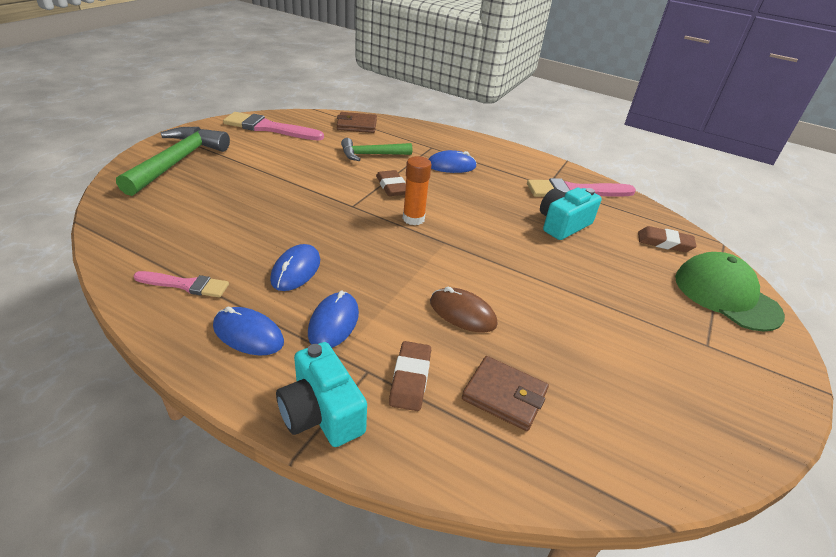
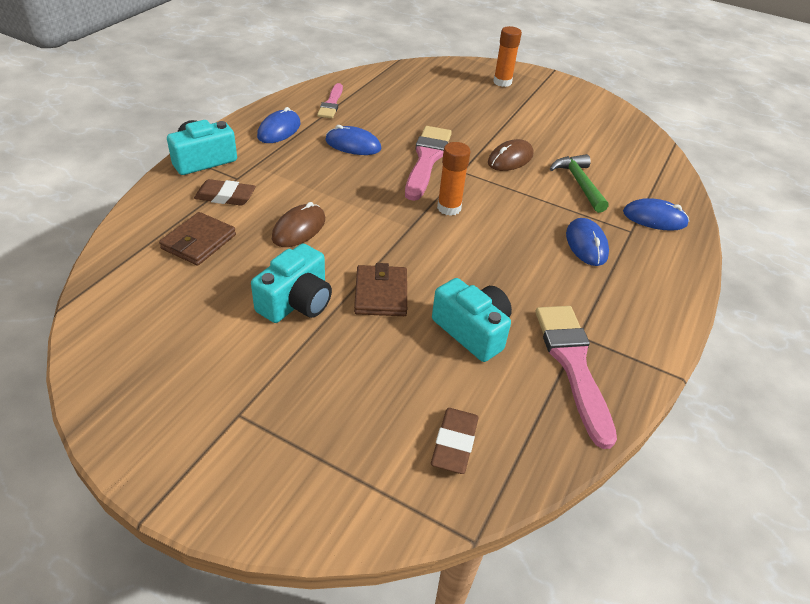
camera: 90 degrees right, 5 degrees up
green hammer [116,127,230,196] -> orange glue stick [493,26,522,87]
pink brush [223,112,324,141] -> pink brush moved to [405,126,452,201]
blue mouse [308,291,359,348] -> blue mouse moved to [623,198,689,231]
brown wallet [337,112,377,133] -> brown wallet moved to [354,263,407,316]
brown eraser [376,170,406,196] -> none
green cap [675,252,785,332] -> none
none -> turquoise camera [251,243,332,323]
none -> brown mouse [488,139,533,171]

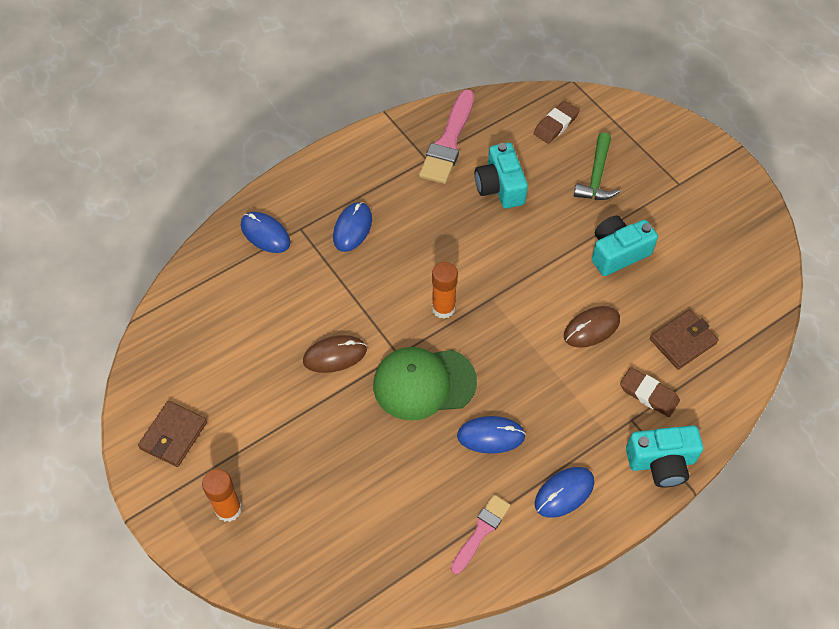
camera: 150 degrees left, 15 degrees up
blue mouse [325,125,381,155] -> blue mouse turned 45 degrees counterclockwise [457,416,526,454]
brown wallet [354,263,407,316] -> brown wallet moved to [138,401,207,467]
pink brush [405,126,452,201] -> green cap [373,347,477,420]
green hammer [550,154,609,213] -> green hammer moved to [574,132,620,200]

